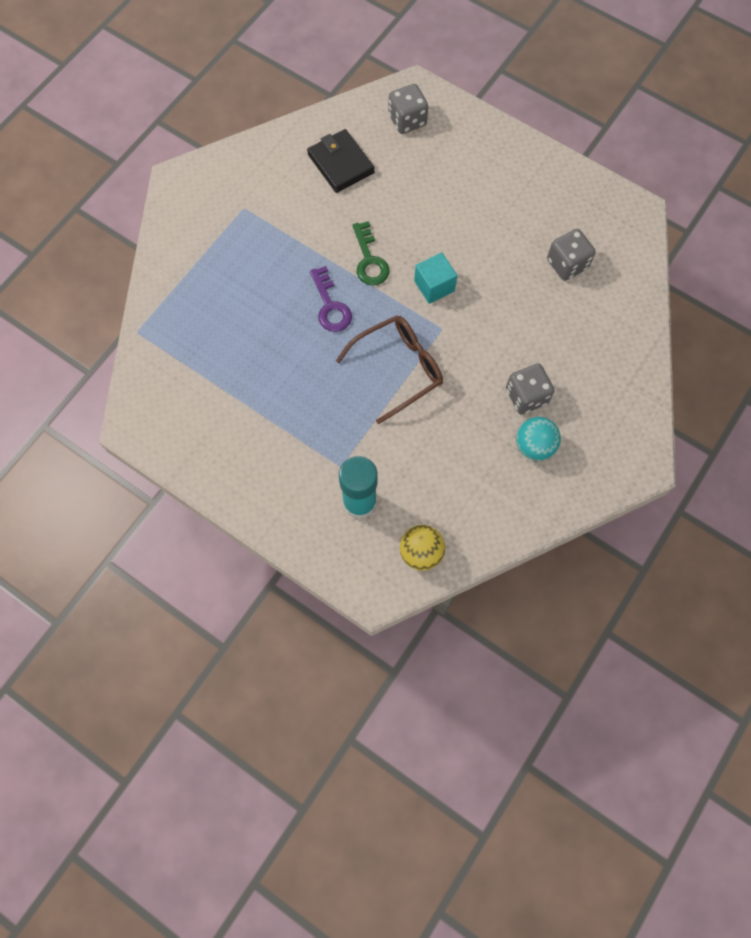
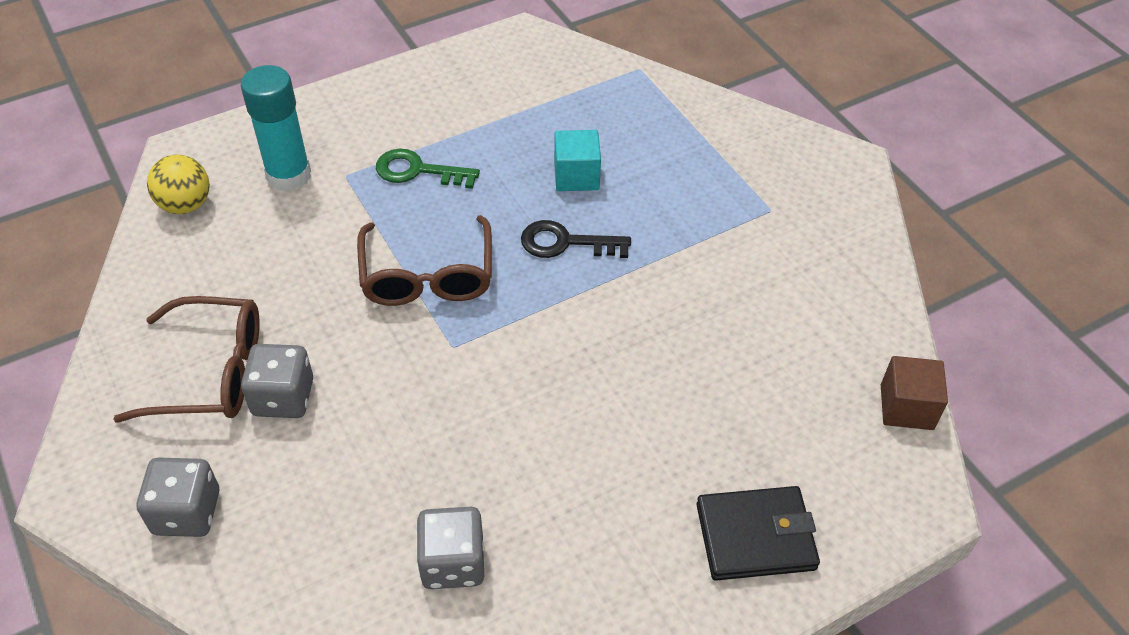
camera: 115 degrees right, 20 degrees down
black wallet [307,129,375,193] -> black wallet moved to [696,486,820,581]
purple key [310,266,352,332] -> black key [521,220,631,258]
green key [352,221,390,286] -> green key moved to [376,149,480,189]
grey dice [388,84,428,134] -> grey dice moved to [137,457,219,537]
turquoise cube [414,252,457,304] -> turquoise cube moved to [554,130,601,191]
turquoise ball [516,417,561,460] -> brown glasses [113,296,260,423]
none -> brown cube [881,356,948,430]

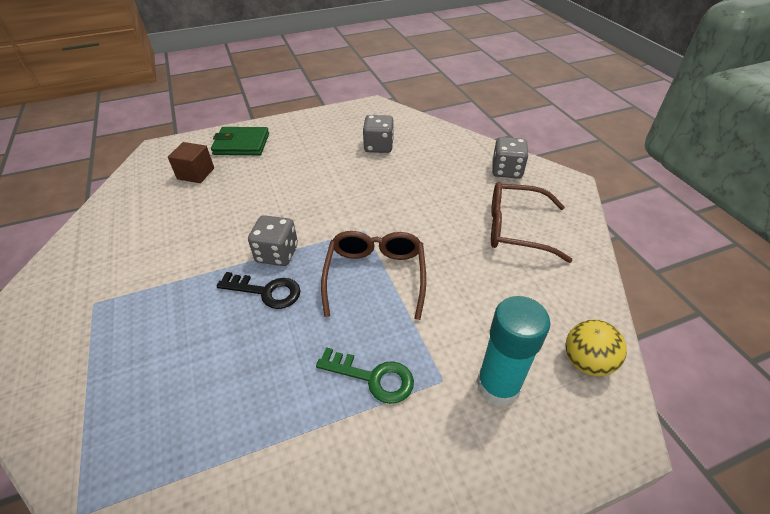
camera: 170 degrees left, 5 degrees down
grey dice [241,344,313,418] -> grey dice moved to [248,215,298,266]
turquoise cube [554,130,601,191] -> none
black wallet [696,486,820,581] -> green wallet [211,127,269,155]
brown cube [881,356,948,430] -> brown cube moved to [168,142,214,183]

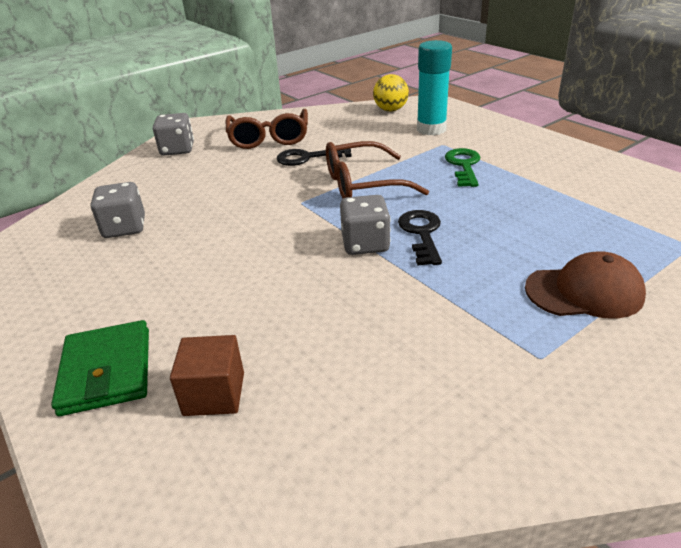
camera: 105 degrees left, 10 degrees down
none -> black key [276,149,352,166]
none -> brown cap [525,251,646,319]

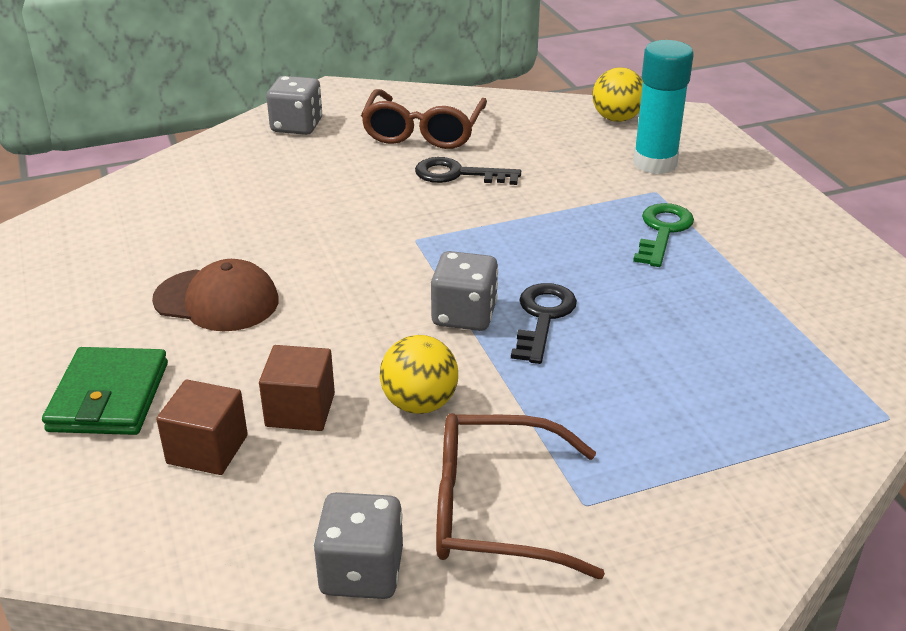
camera: 15 degrees right, 0 degrees up
grey dice [91,182,145,238] -> grey dice moved to [314,492,403,599]
brown glasses [326,141,429,199] -> brown glasses moved to [436,413,605,579]
brown cap [525,251,646,319] -> brown cap moved to [152,259,279,331]
none -> brown cube [259,345,335,431]
none -> yellow ball [380,335,458,414]

